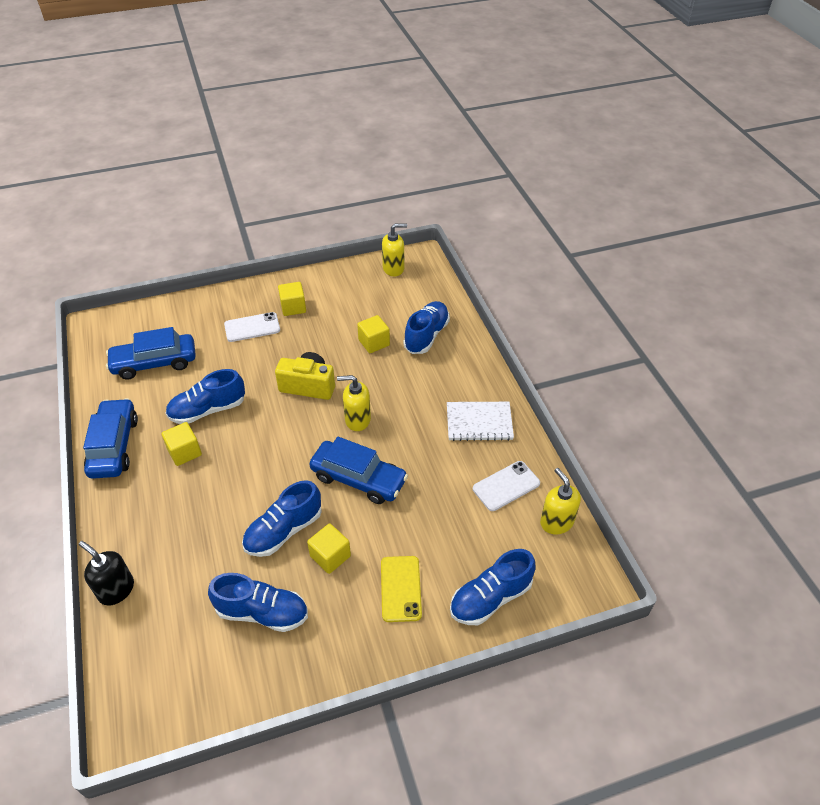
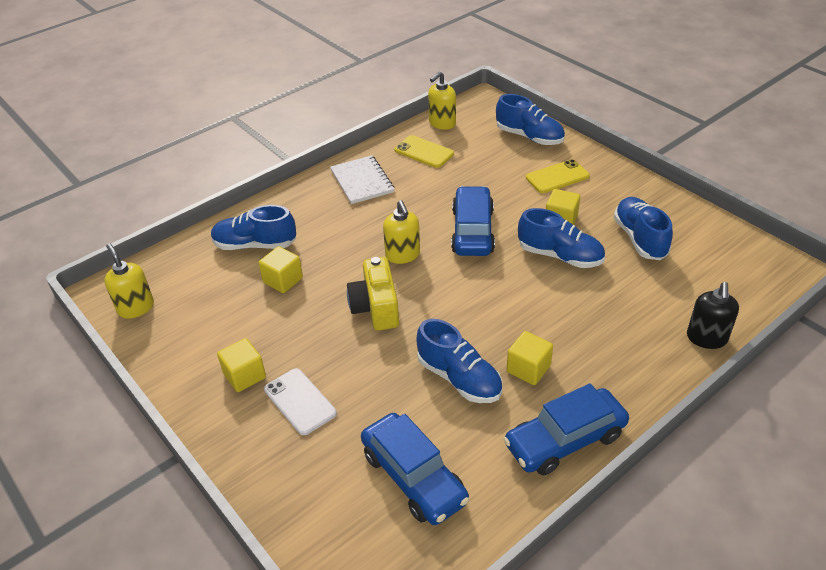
camera: 110 degrees left, 5 degrees down
white phone [473,461,540,511] -> yellow phone [395,135,454,168]

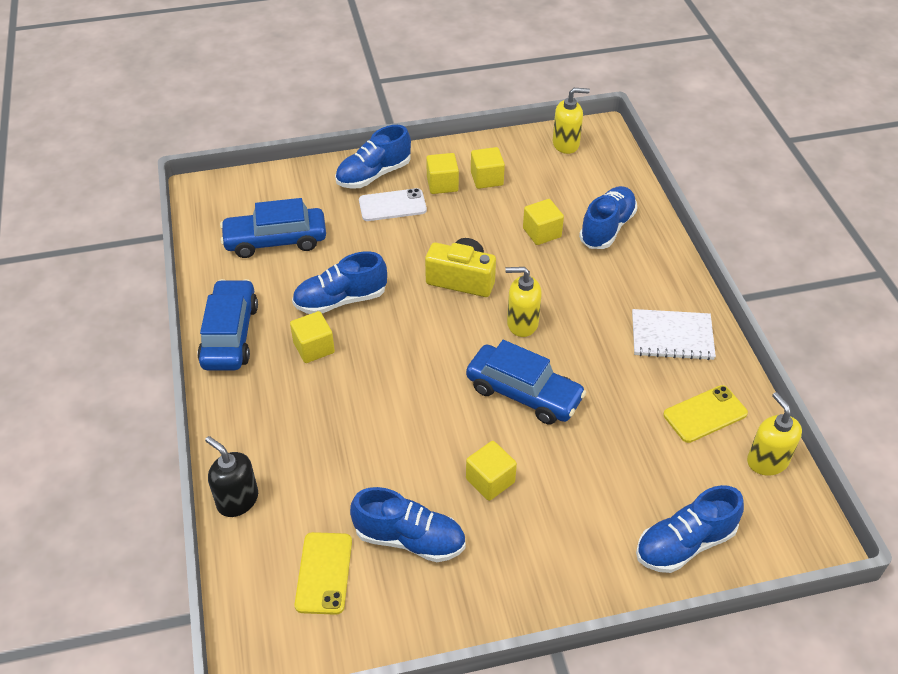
camera: 115 degrees right, 5 degrees up
blue shoe [518,208,605,268] -> blue shoe moved to [335,125,411,189]
yellow phone [526,159,590,193] -> yellow phone moved to [295,532,352,615]
none -> yellow cube [471,147,505,189]

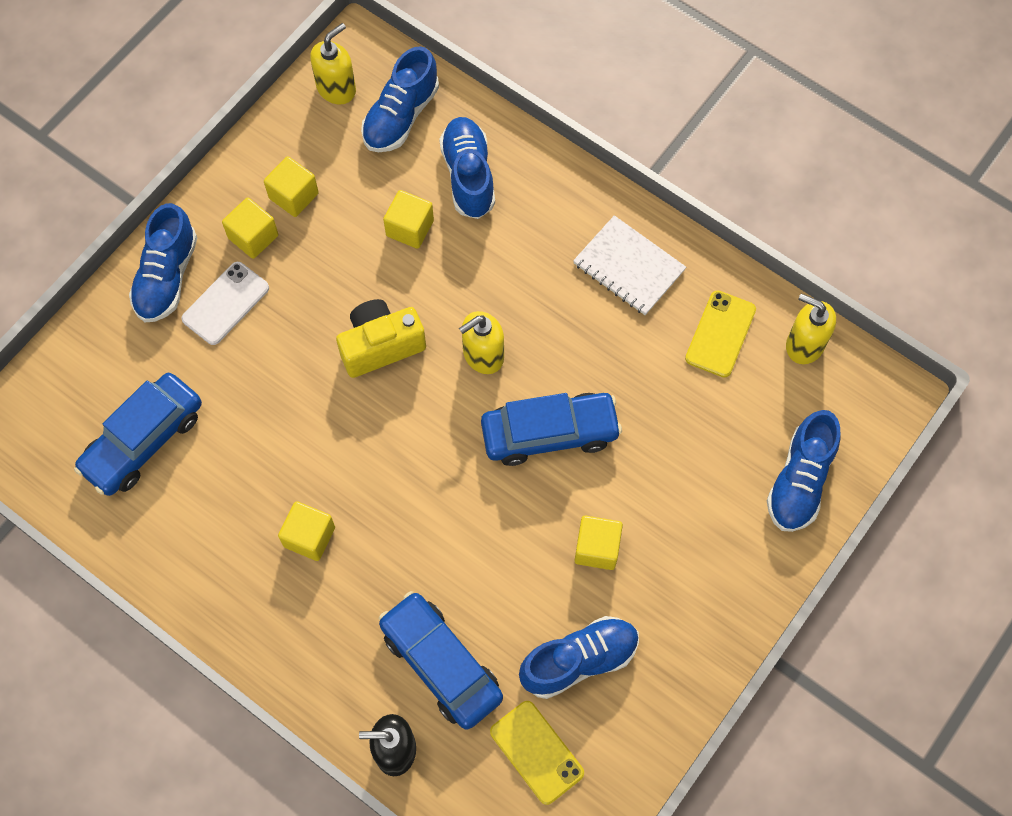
camera: 40 degrees left, 20 degrees up
blue car [197,279,258,370] -> blue car moved to [378,591,503,729]
blue shoe [292,251,387,314] -> blue shoe moved to [361,46,439,152]
white notebook [632,309,716,360] -> white notebook turned 75 degrees clockwise [573,215,686,315]

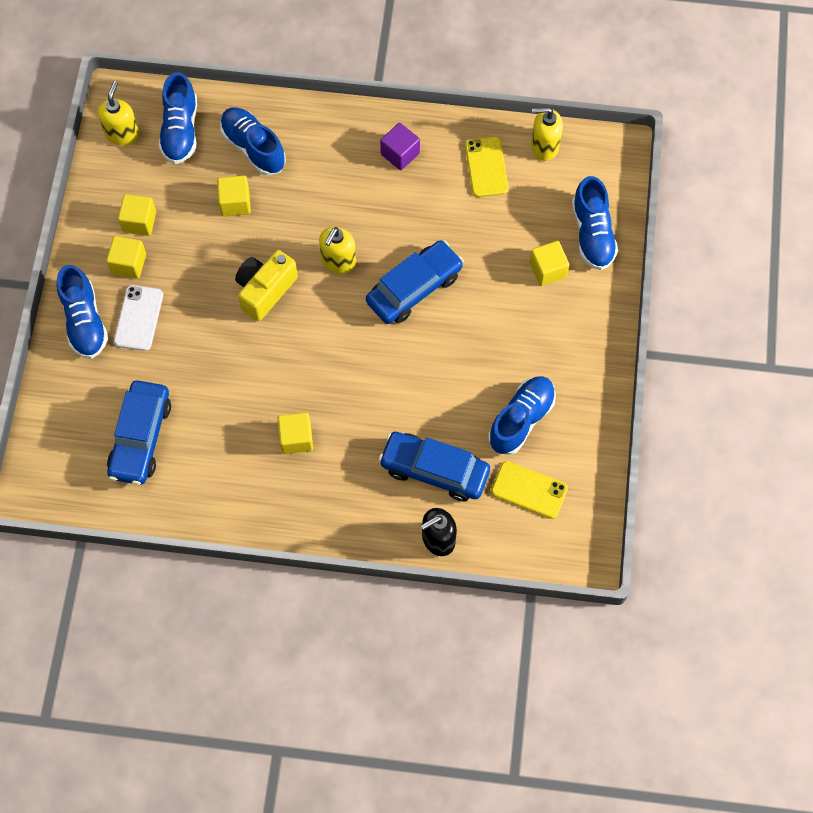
camera: 30 degrees left, 0 degrees up
white notebook [573,215,686,315] -> purple cube [380,123,420,170]
yellow cube [575,516,623,570] -> yellow cube moved to [530,241,569,286]

